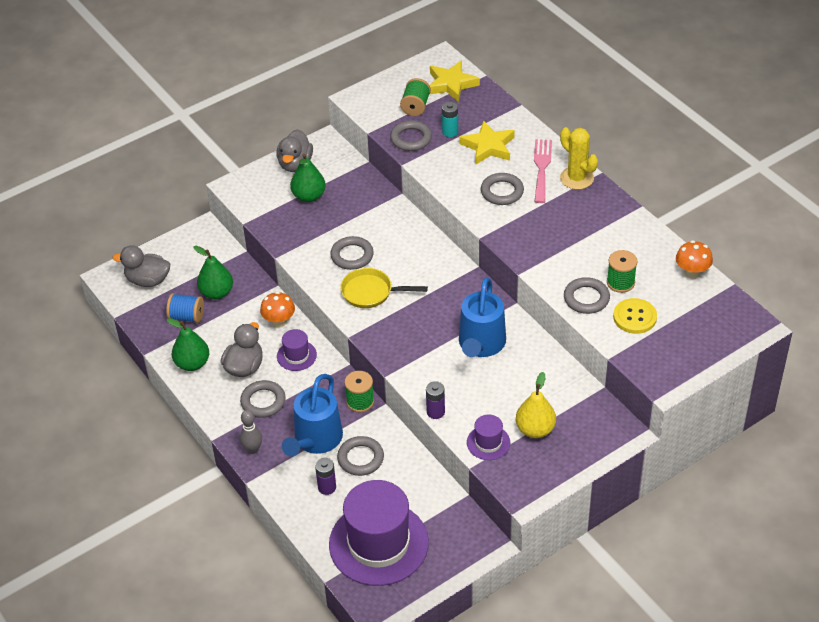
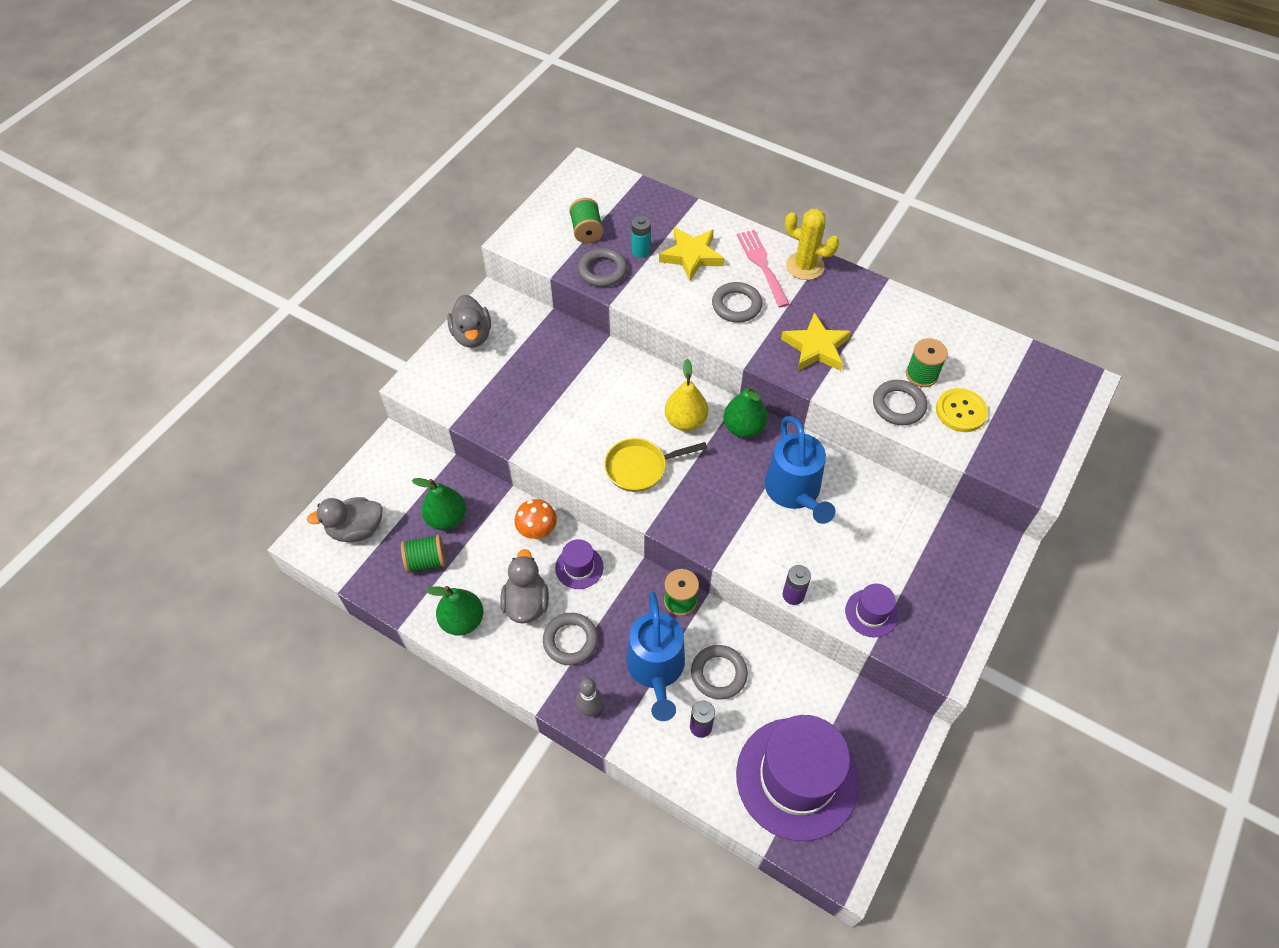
camera: 25 degrees left, 10 degrees up
blue spool [166,293,204,323] -> green spool [401,534,446,574]
green pear [290,154,326,202] -> green pear moved to [723,385,768,438]
grey ring [330,236,374,270] -> none
yellow star [430,60,480,102] -> yellow star moved to [781,312,851,371]
yellow pear [516,372,556,438] -> yellow pear moved to [665,359,708,431]
orange mushroom [676,240,713,278] -> none

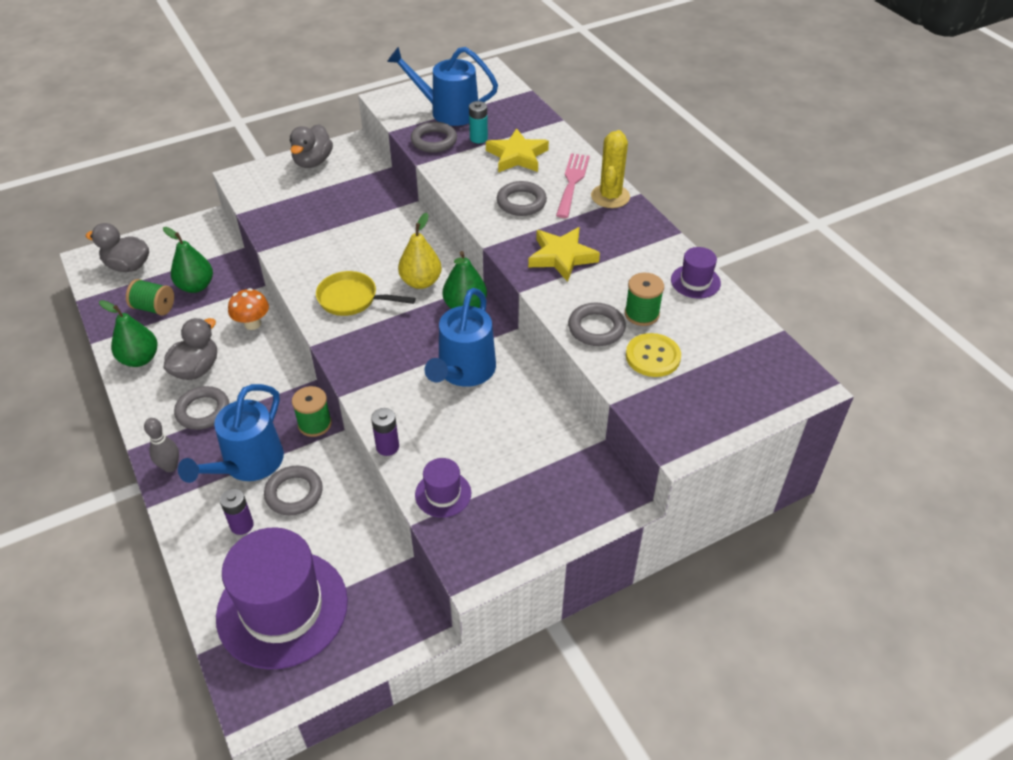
camera: 30 degrees right, 10 degrees down
purple hat [555,539,603,589] -> purple hat moved to [671,247,721,298]
green spool [569,198,604,243] -> blue watering can [387,47,498,126]
yellow cactus [785,208,839,280] -> yellow cactus turned 45 degrees clockwise [591,130,630,208]

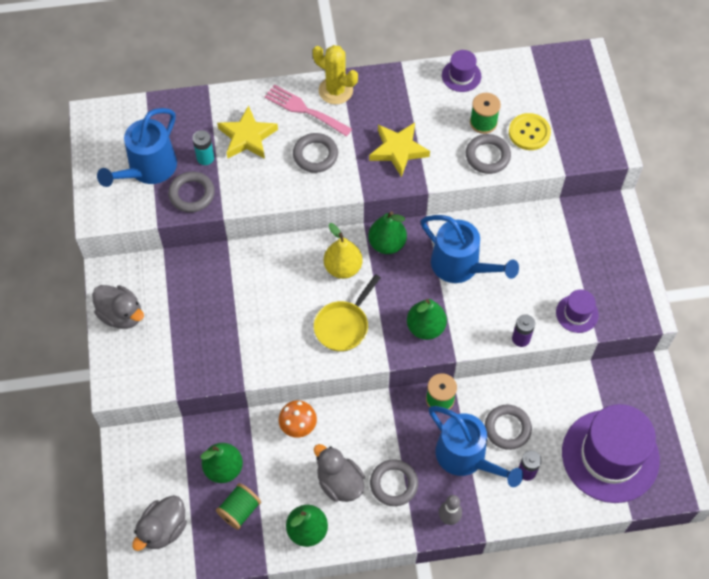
camera: 70 degrees left, 15 degrees up
none -> green pear [407,299,447,340]

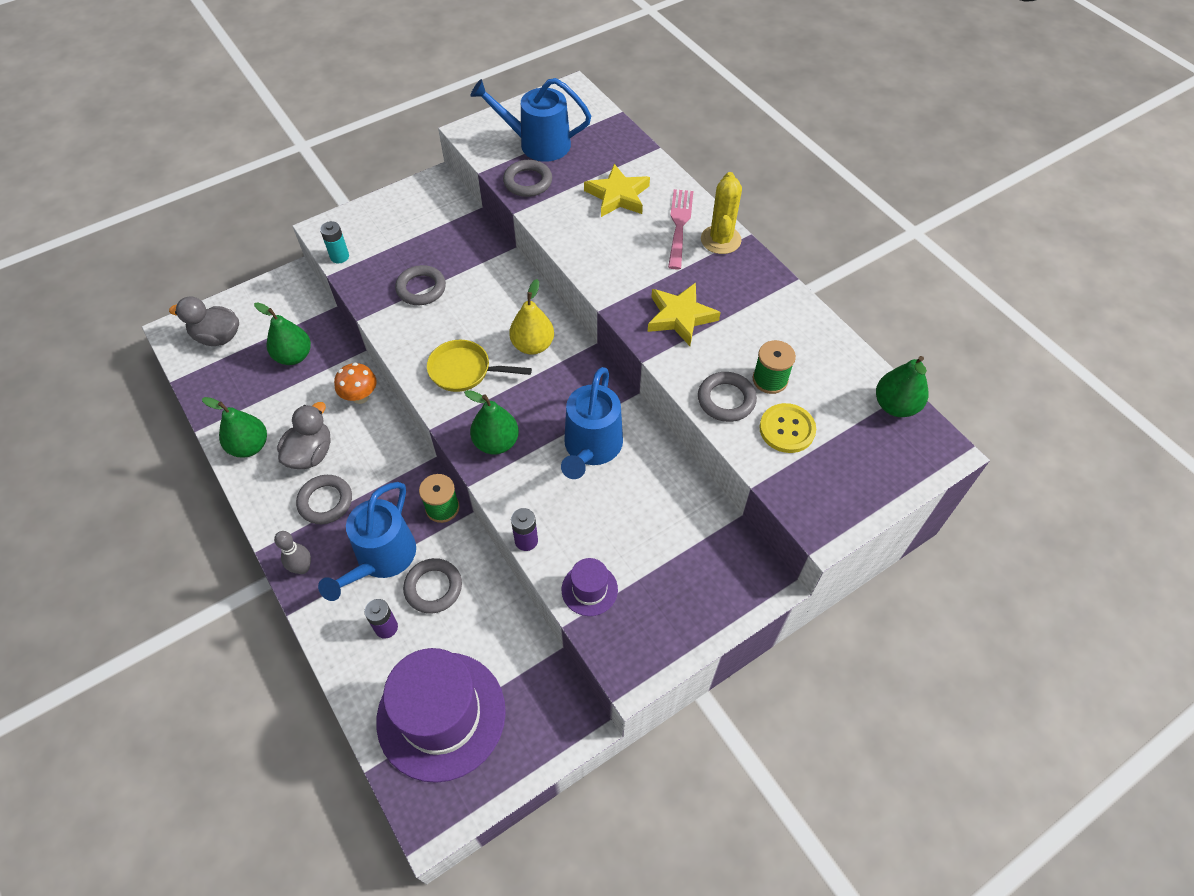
camera: 65 degrees right, 5 degrees down
grey duck [92,285,144,329] -> none
turquoise battery [192,130,214,165] -> turquoise battery moved to [320,221,349,264]
green spool [216,483,261,530] -> none
grey ring [293,133,338,173] -> grey ring moved to [395,265,446,305]
green pear [368,211,407,254] -> green pear moved to [876,356,928,417]
purple hat [442,50,481,92] -> none

